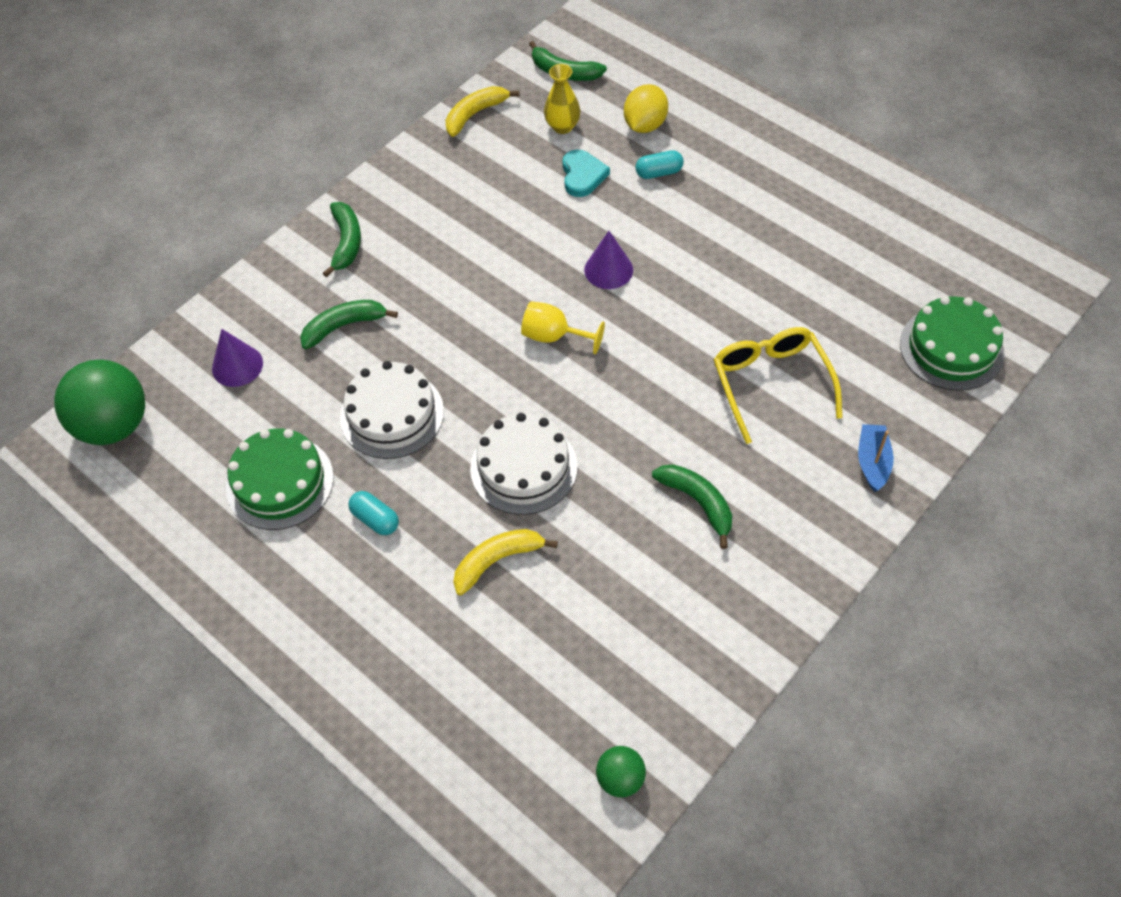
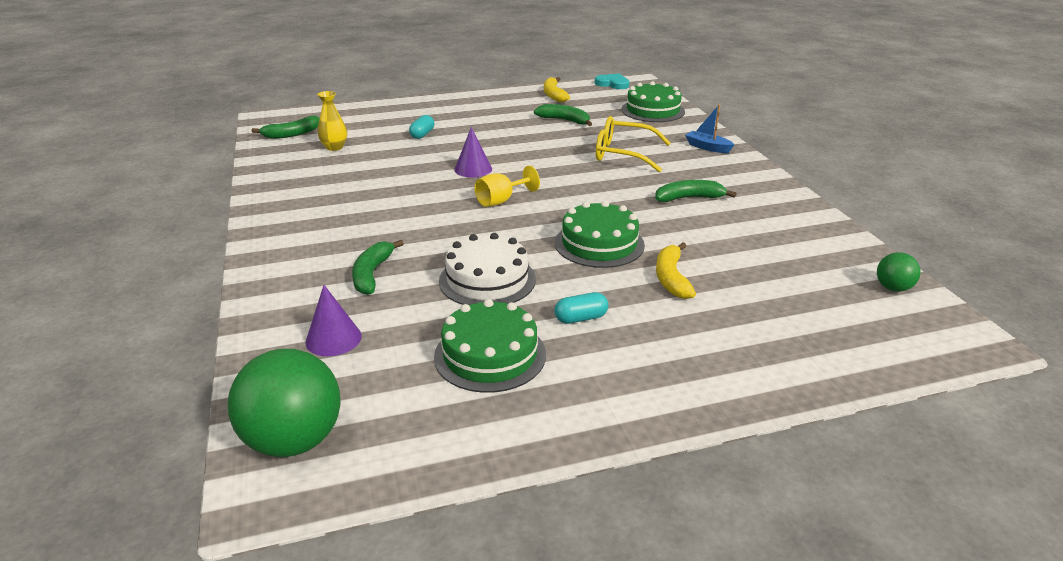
camera: 60 degrees left, 25 degrees down
green banana [323,202,361,277] -> green banana moved to [534,104,592,126]
yellow banana [445,86,520,137] -> yellow banana moved to [544,77,570,102]
white cake [470,413,578,515] -> green cake [555,201,645,268]
turquoise heart [562,150,610,197] -> turquoise heart moved to [595,74,630,89]
yellow lemon [624,84,668,133] -> none

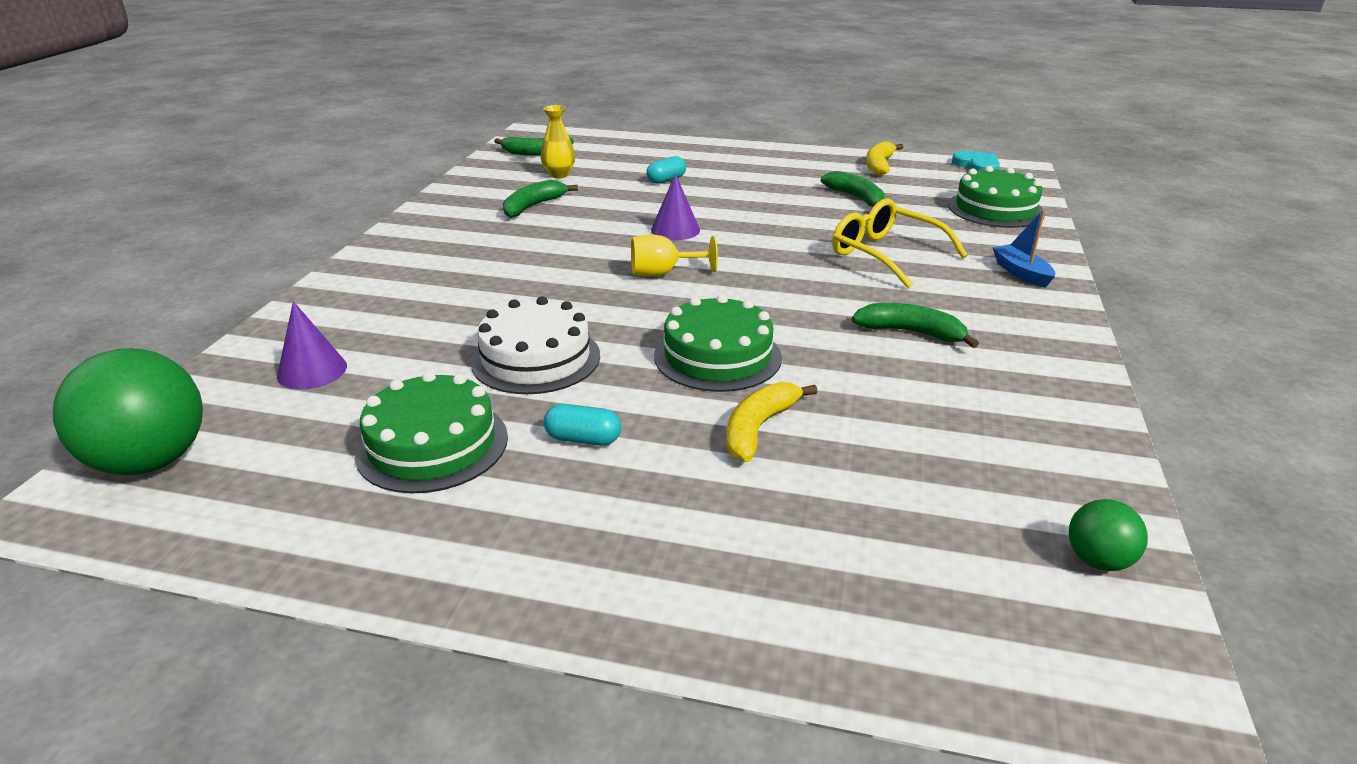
camera: 30 degrees right, 0 degrees up
green banana [352,240,404,295] -> green banana moved to [503,180,578,218]

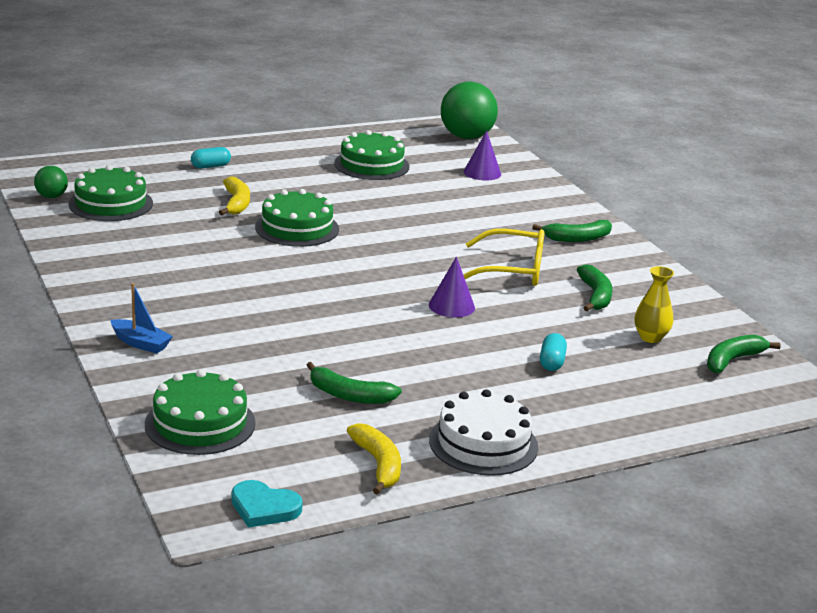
camera: 140 degrees right, 5 degrees down
white cake [471,296,600,394] -> white cake moved to [429,389,538,476]
turquoise capsule [544,404,621,446] -> turquoise capsule moved to [191,147,231,168]
yellow goblet [631,235,718,277] -> none
yellow glasses [832,199,967,289] -> yellow glasses moved to [463,229,545,286]
green banana [852,303,979,348] -> green banana moved to [532,220,612,242]
none -> green cake [68,165,153,221]

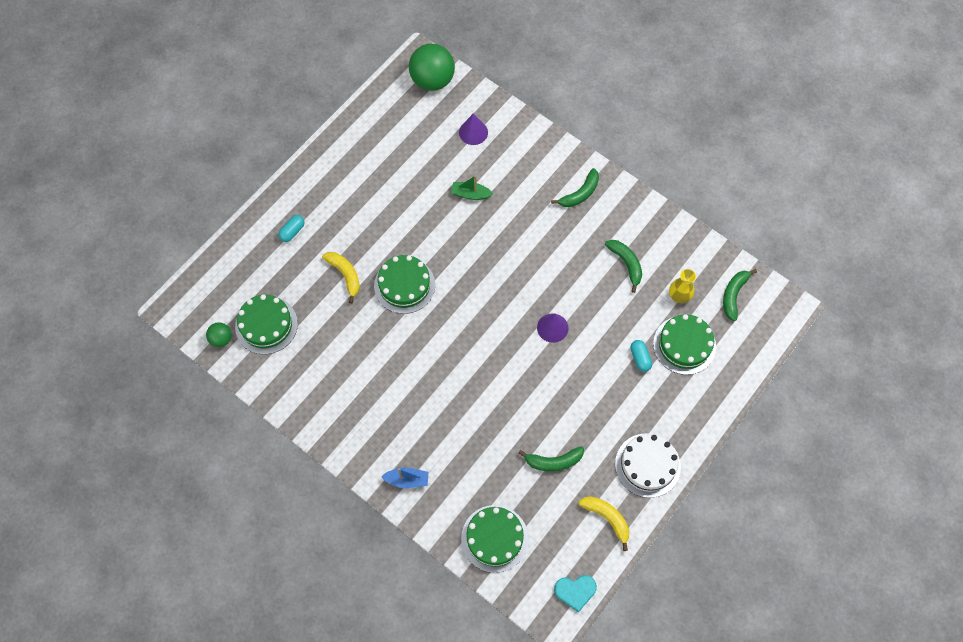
camera: 25 degrees left, 40 degrees up
green cake [334,130,410,180] -> green cake moved to [653,314,716,375]
yellow glasses [463,229,545,286] -> none
none -> green boat [451,175,493,200]

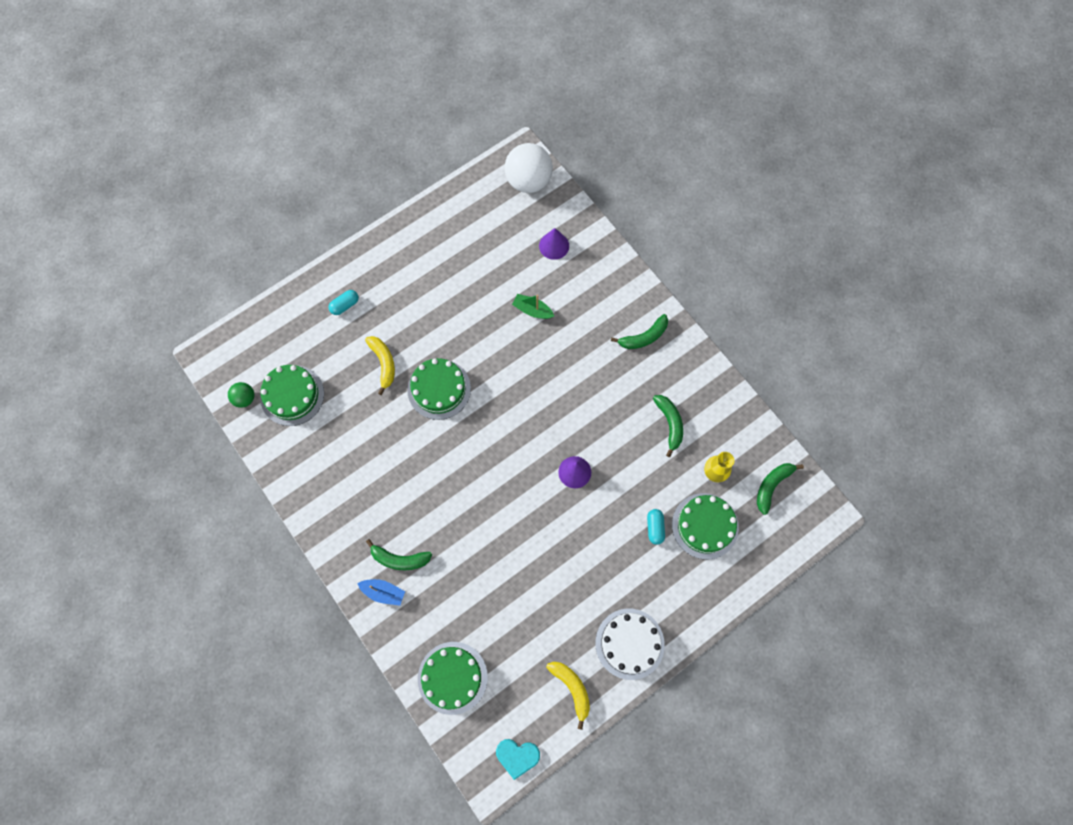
camera: 15 degrees right, 5 degrees up
green ball [409,43,455,91] -> white ball [504,143,553,193]
green banana [519,446,584,472] -> green banana moved to [366,539,432,570]

